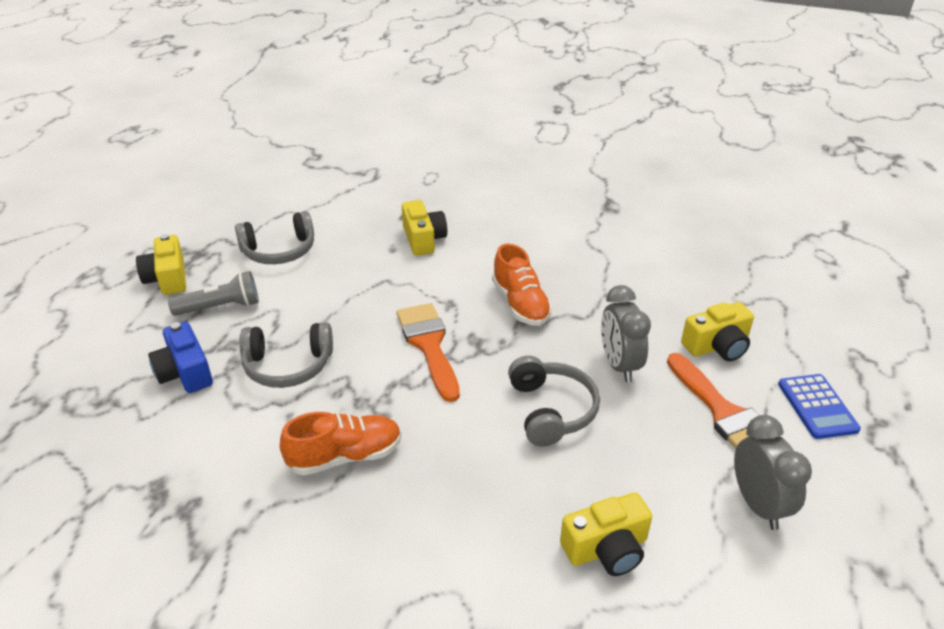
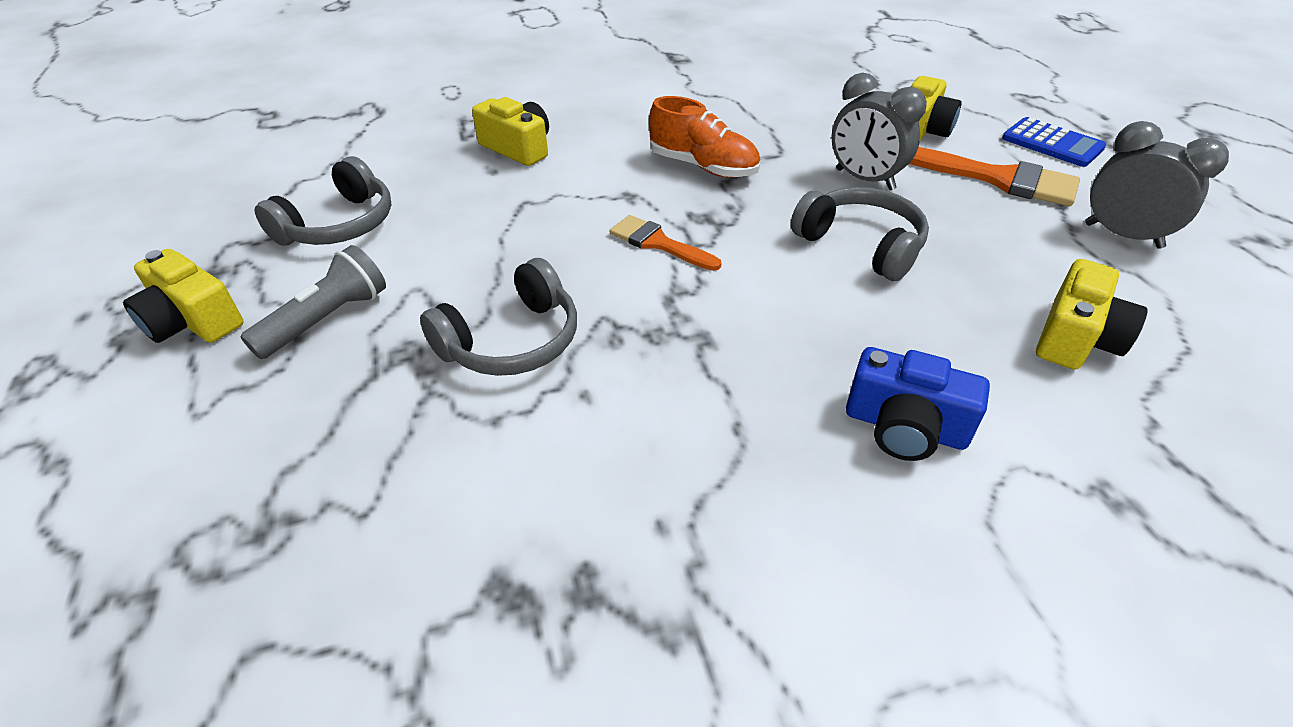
camera: 35 degrees left, 5 degrees up
blue camera [148,322,213,393] -> blue camera moved to [846,347,990,461]
orange shoe [280,412,402,475] -> none
orange brush [396,303,460,402] -> orange brush [610,215,721,271], size x0.64

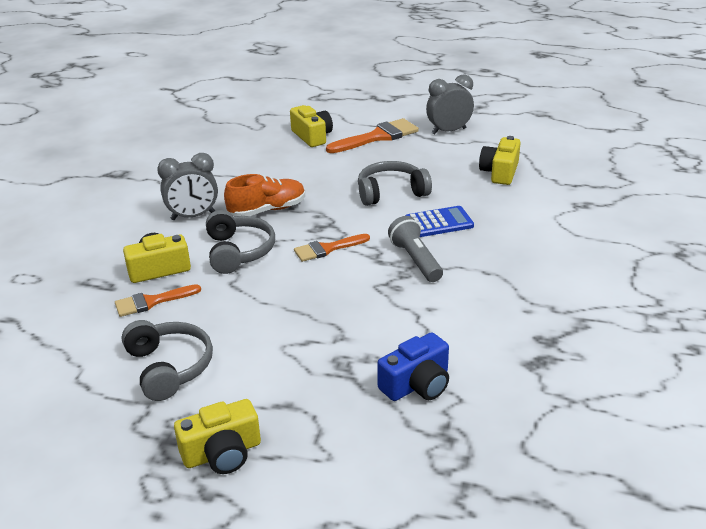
camera: 60 degrees left, 10 degrees down
grey flashlight [241,245,386,359] -> grey flashlight moved to [388,216,443,282]
grey headphones [420,258,577,376] -> grey headphones moved to [206,210,275,274]
grey clock [831,73,927,190] -> grey clock moved to [157,153,218,220]
blue camera [846,347,990,461] -> blue camera moved to [377,332,449,401]
blue calculator [1002,117,1107,167] -> blue calculator moved to [405,206,474,237]
yellow camera [1036,259,1148,369] -> yellow camera turned 135 degrees counterclockwise [479,136,521,185]
none -> orange brush [115,284,201,317]

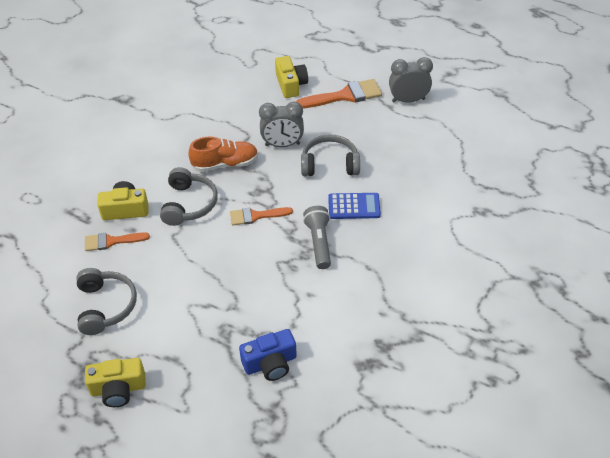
camera: 15 degrees right, 15 degrees up
grey clock [157,153,218,220] -> grey clock moved to [259,102,304,147]
yellow camera [479,136,521,185] -> none

